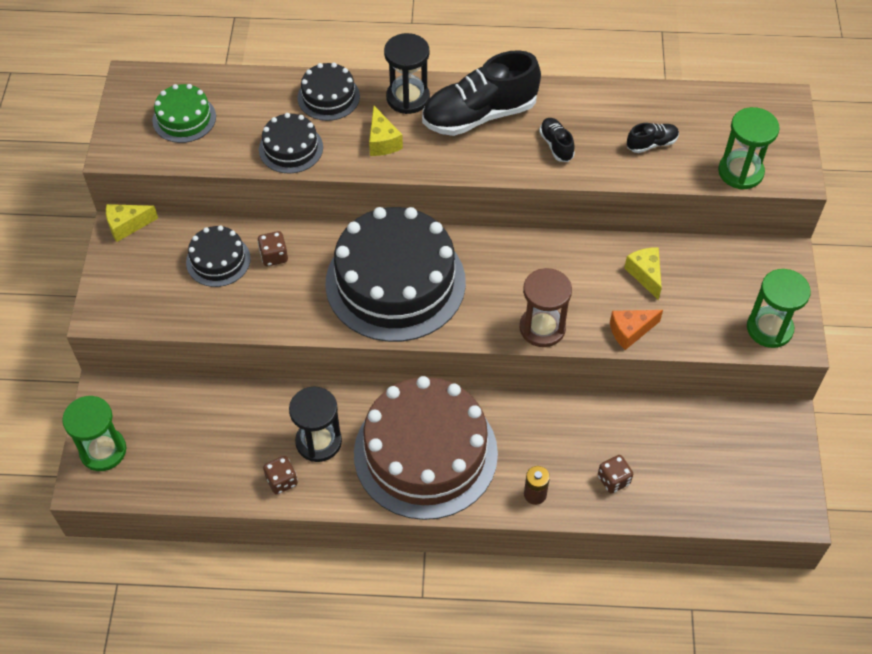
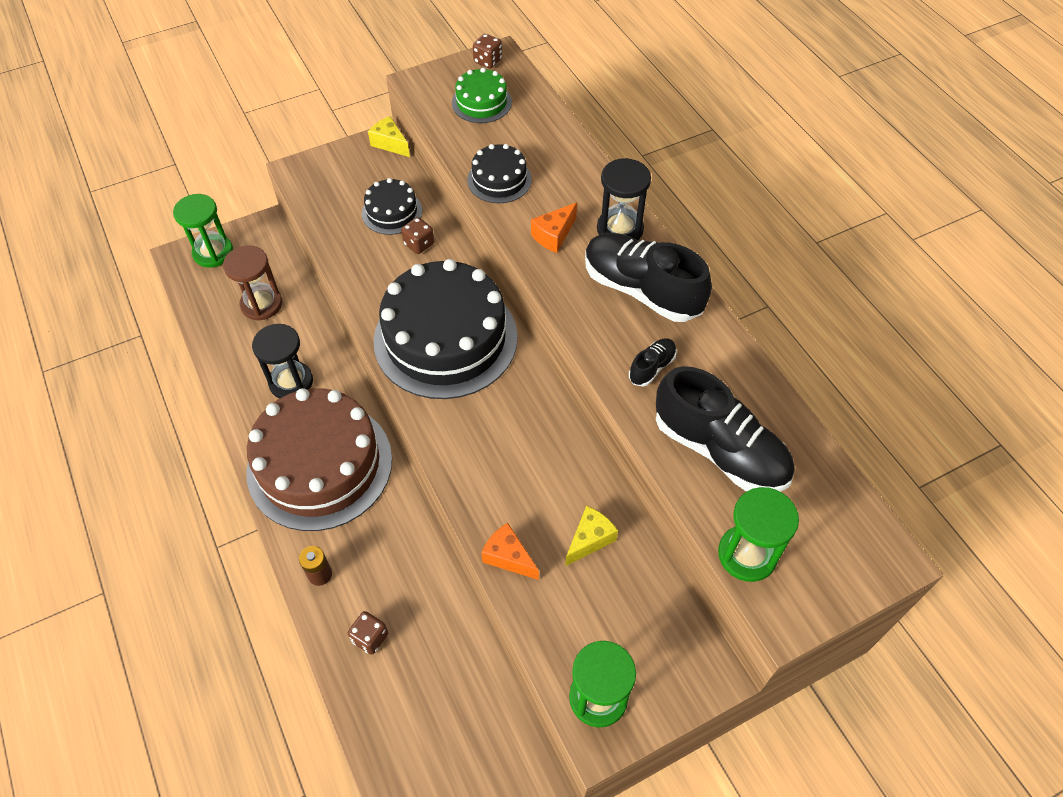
camera: 60 degrees right, 0 degrees up
brown dice [263,456,298,495] -> brown dice moved to [473,34,502,69]
black cake [298,63,360,121] -> none
yellow cheese [369,106,403,156] -> orange cheese [531,202,577,253]
brown hourglass [520,268,572,347] -> brown hourglass moved to [223,245,282,321]
black shoe [627,123,679,153] -> black shoe [656,366,795,492], size x2.22

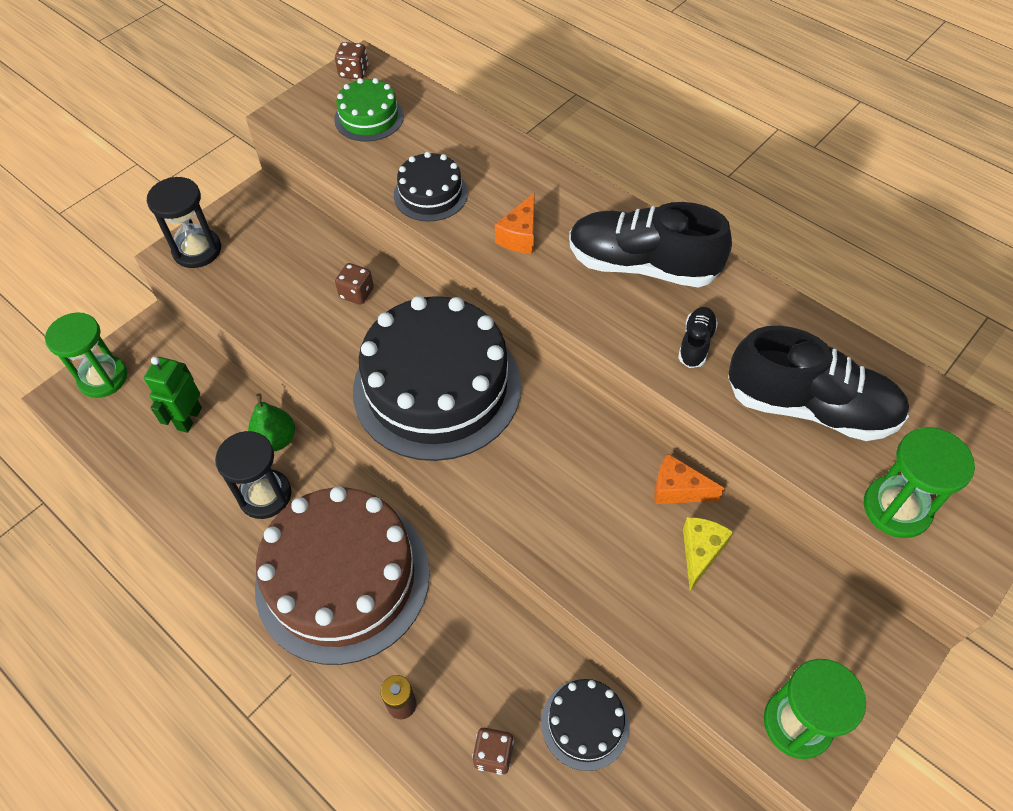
camera: 20 degrees left, 0 degrees up
brown hourglass [223,245,282,321] -> green robot [144,357,202,433]
black cake [362,178,422,235] -> black cake moved to [541,679,630,771]
yellow cheese [368,116,410,157] -> none
orange cheese [481,523,539,580] -> orange cheese moved to [654,454,724,504]
black hourglass [597,158,651,240] -> black hourglass moved to [147,177,221,268]
none -> green pear [248,393,295,451]

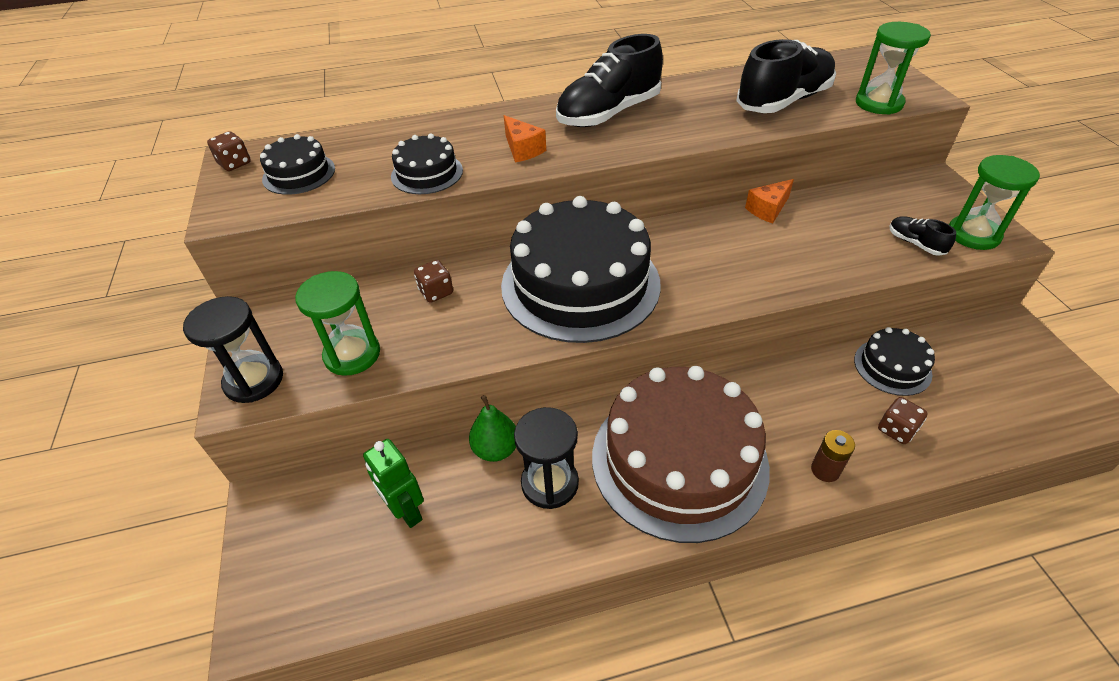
camera: 55 degrees left, 10 degrees down
green hourglass [45,312,127,398] -> green hourglass moved to [295,271,380,376]
green cake [334,78,404,142] -> black cake [260,134,335,195]
black shoe [678,307,718,368] -> black shoe moved to [889,216,956,256]
yellow cheese [683,517,733,591] -> none

